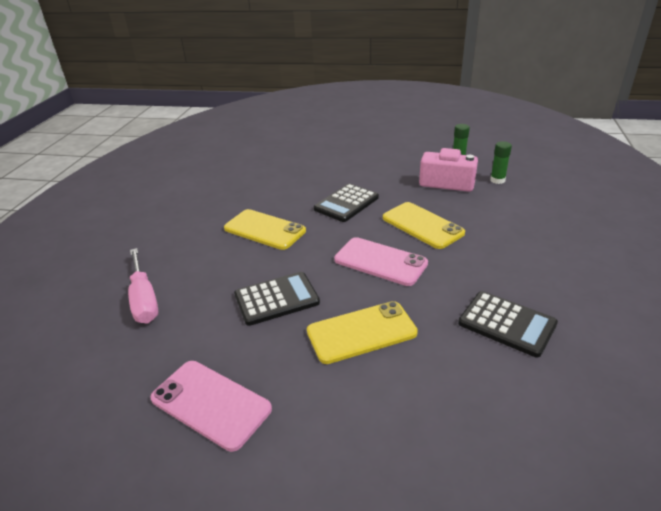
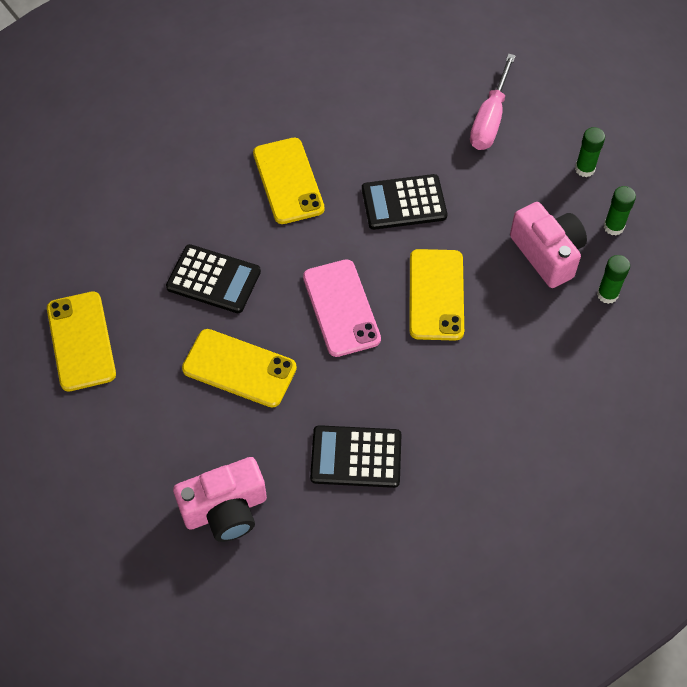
camera: 40 degrees right, 25 degrees up
pink screwdriver [128,248,159,323] -> pink screwdriver moved to [470,53,516,150]
pink phone [150,361,272,452] -> yellow phone [47,291,116,392]
black calculator [458,291,558,357] -> black calculator turned 105 degrees clockwise [310,425,402,488]
none -> pink camera [173,457,267,542]
none -> green glue stick [575,127,605,177]

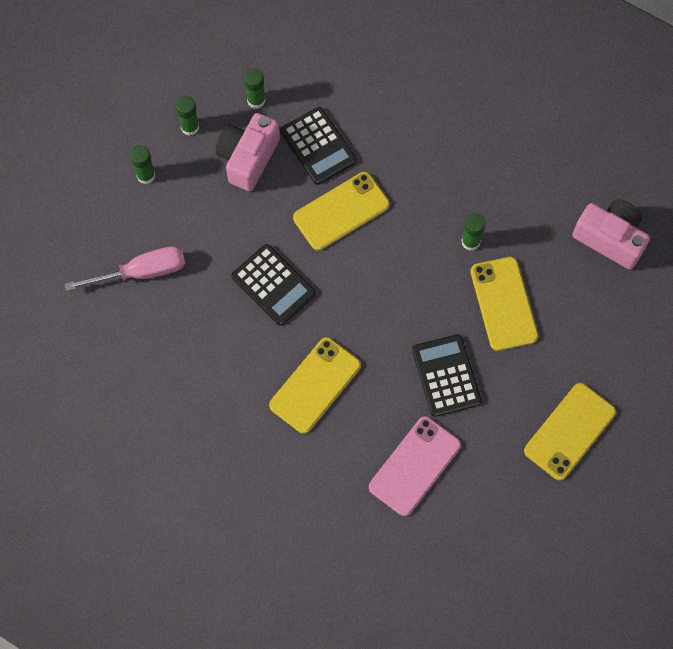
camera: 125 degrees left, 10 degrees up
pink phone [303,259,381,357] -> pink phone moved to [369,416,461,516]
black calculator [310,425,402,488] -> black calculator moved to [280,107,357,185]
none -> green glue stick [461,213,486,251]

